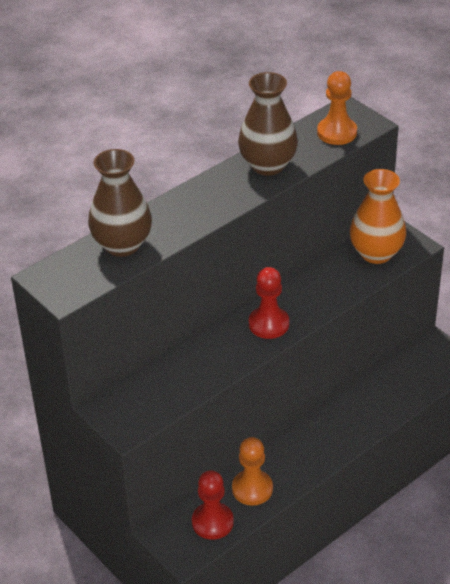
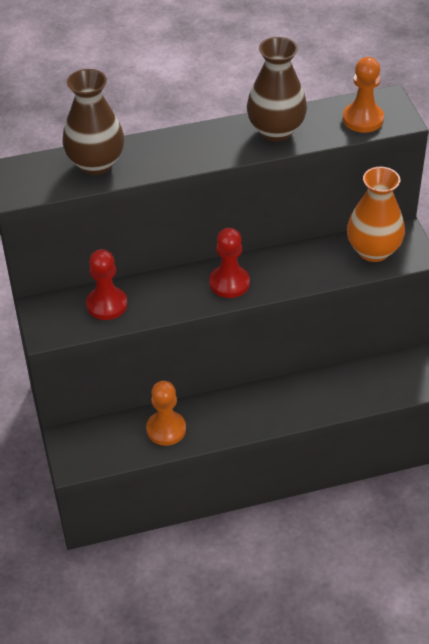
camera: 25 degrees right, 5 degrees up
red pawn [192,470,234,540] -> red pawn moved to [86,249,127,320]

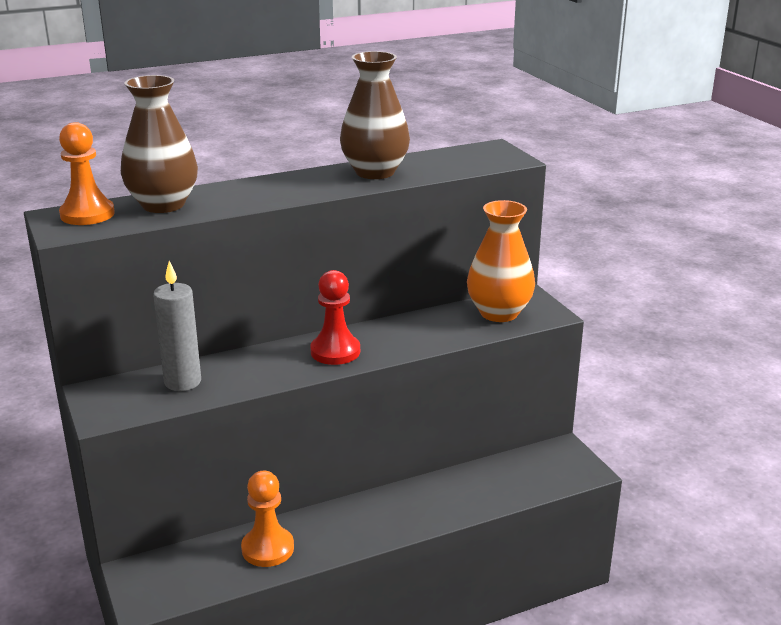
camera: 10 degrees left, 20 degrees down
red pawn [86,249,127,320] -> grey candle [153,261,201,391]
orange pawn [343,57,384,133] -> orange pawn moved to [59,122,115,225]

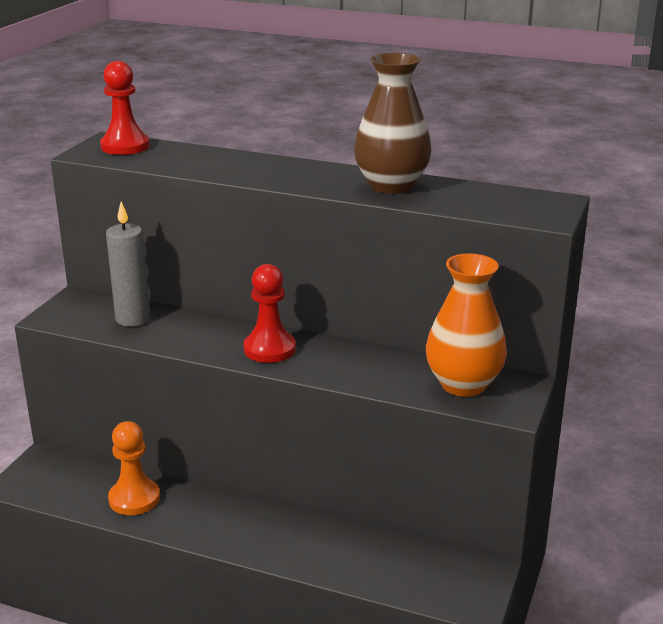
camera: 45 degrees right, 0 degrees up
orange pawn [59,122,115,225] -> red pawn [100,61,149,155]
brown vase [121,75,198,213] -> none

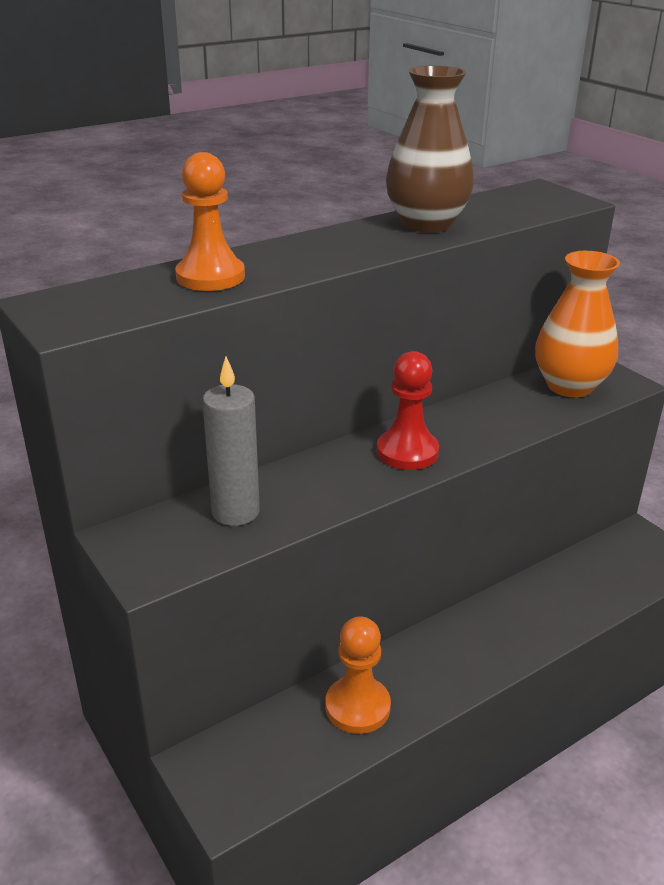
camera: 55 degrees left, 5 degrees up
red pawn [100,61,149,155] -> none
none -> orange pawn [175,152,245,291]

